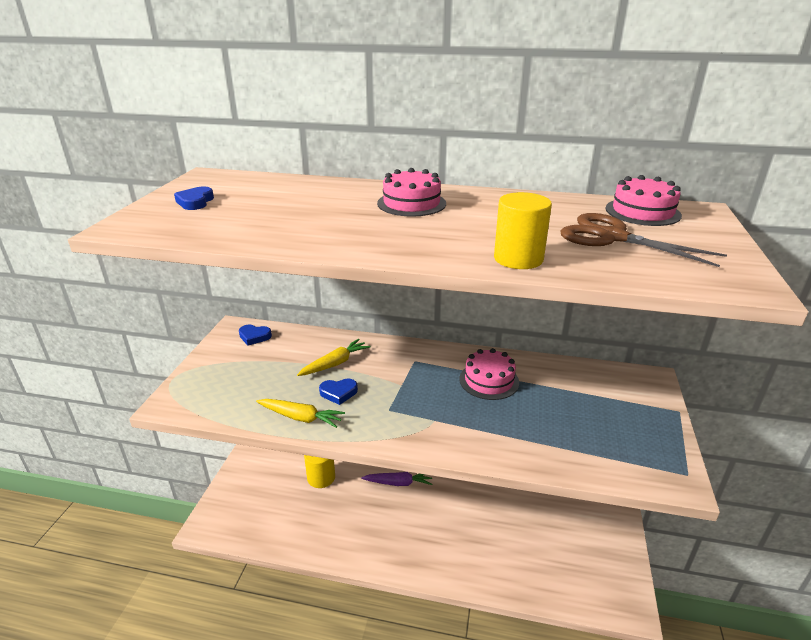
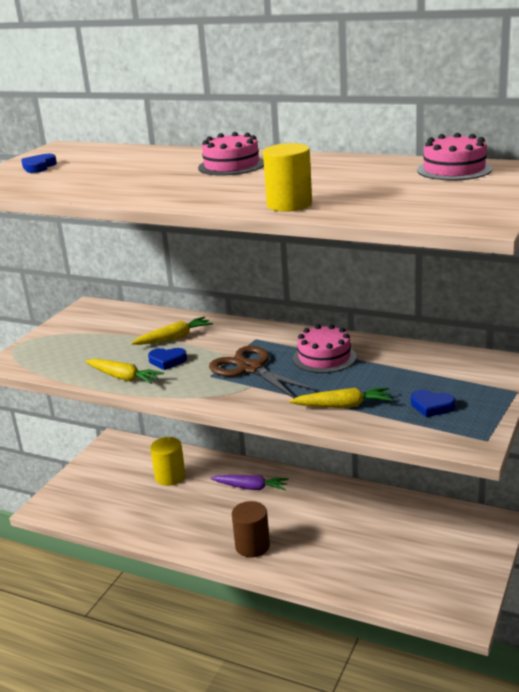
camera: 15 degrees right, 5 degrees down
blue heart [239,325,272,346] -> blue heart moved to [411,390,455,417]
brown scissors [560,213,727,267] -> brown scissors moved to [209,346,317,398]
none -> brown cylinder [232,501,270,557]
none -> yellow carrot [289,387,393,408]

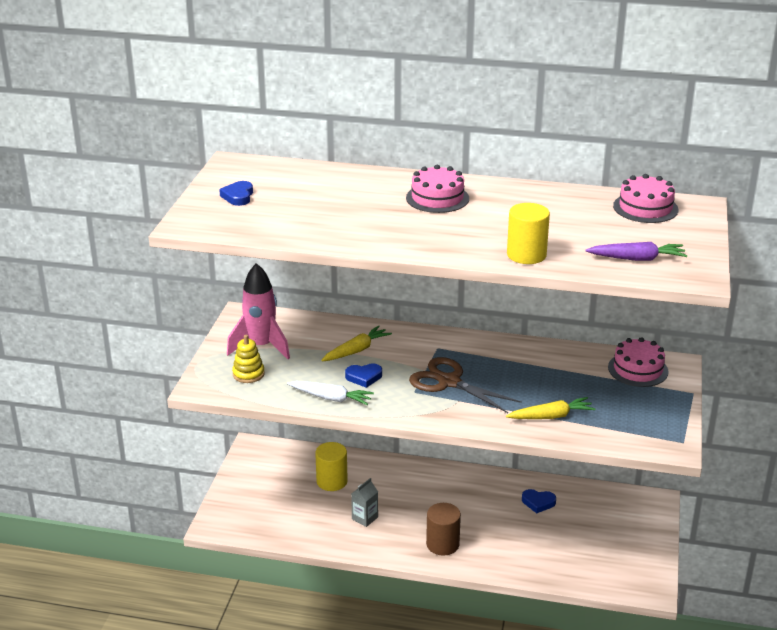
camera: 15 degrees left, 5 degrees up
yellow carrot [85,359,164,384] -> white carrot [287,381,374,405]
purple carrot [210,475,289,490] -> purple carrot moved to [585,242,688,261]
pink cake [293,324,356,373] -> pink cake moved to [608,337,669,387]
blue heart [411,390,455,417] -> blue heart moved to [522,489,556,513]
none -> pink rocket [227,263,290,359]
none -> yellow stacking toy [232,335,265,383]
none -> grey carton [351,478,378,527]

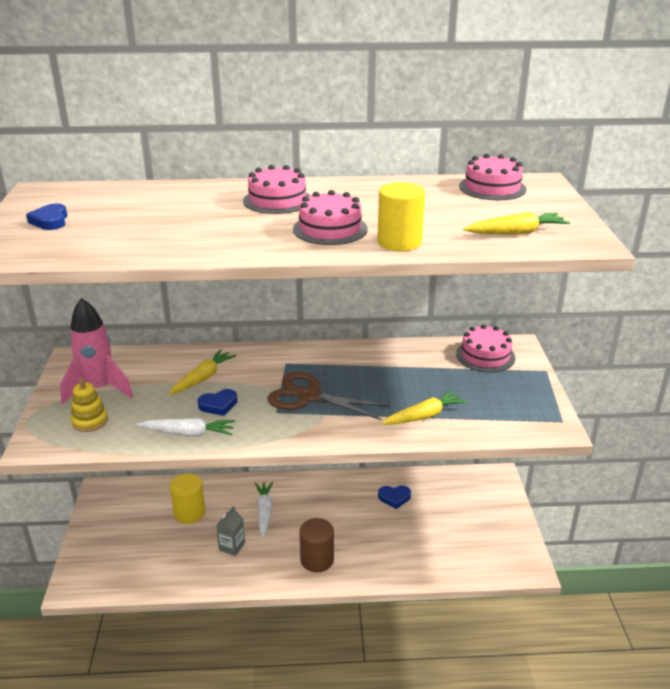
camera: 15 degrees left, 0 degrees up
purple carrot [585,242,688,261] -> yellow carrot [463,212,570,235]
none -> white carrot [255,482,273,539]
none -> pink cake [293,190,368,245]

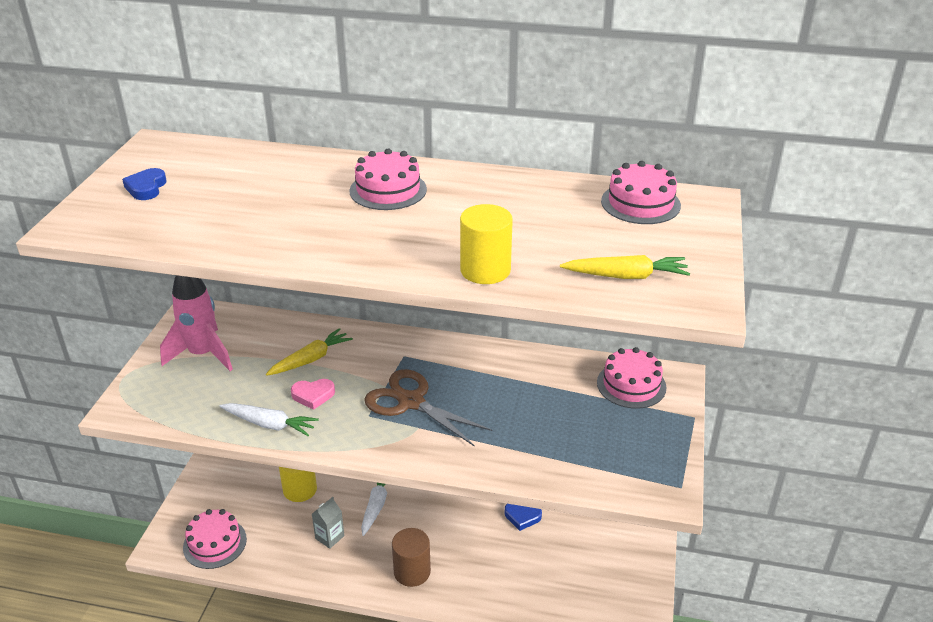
camera: 15 degrees right, 5 degrees up
yellow stacking toy [71,378,108,432] -> none
blue heart [198,389,238,416] -> pink heart [291,379,335,410]
pink cake [293,190,368,245] -> pink cake moved to [183,509,247,569]
yellow carrot [382,390,467,425] -> none

